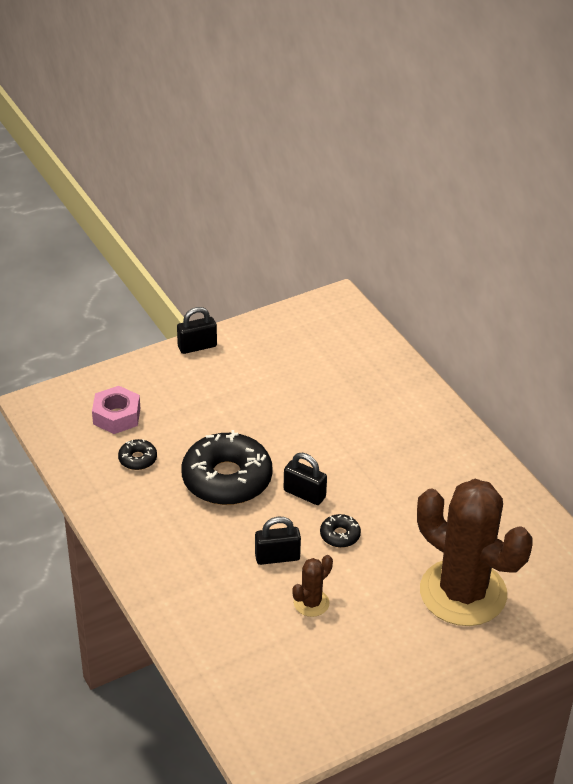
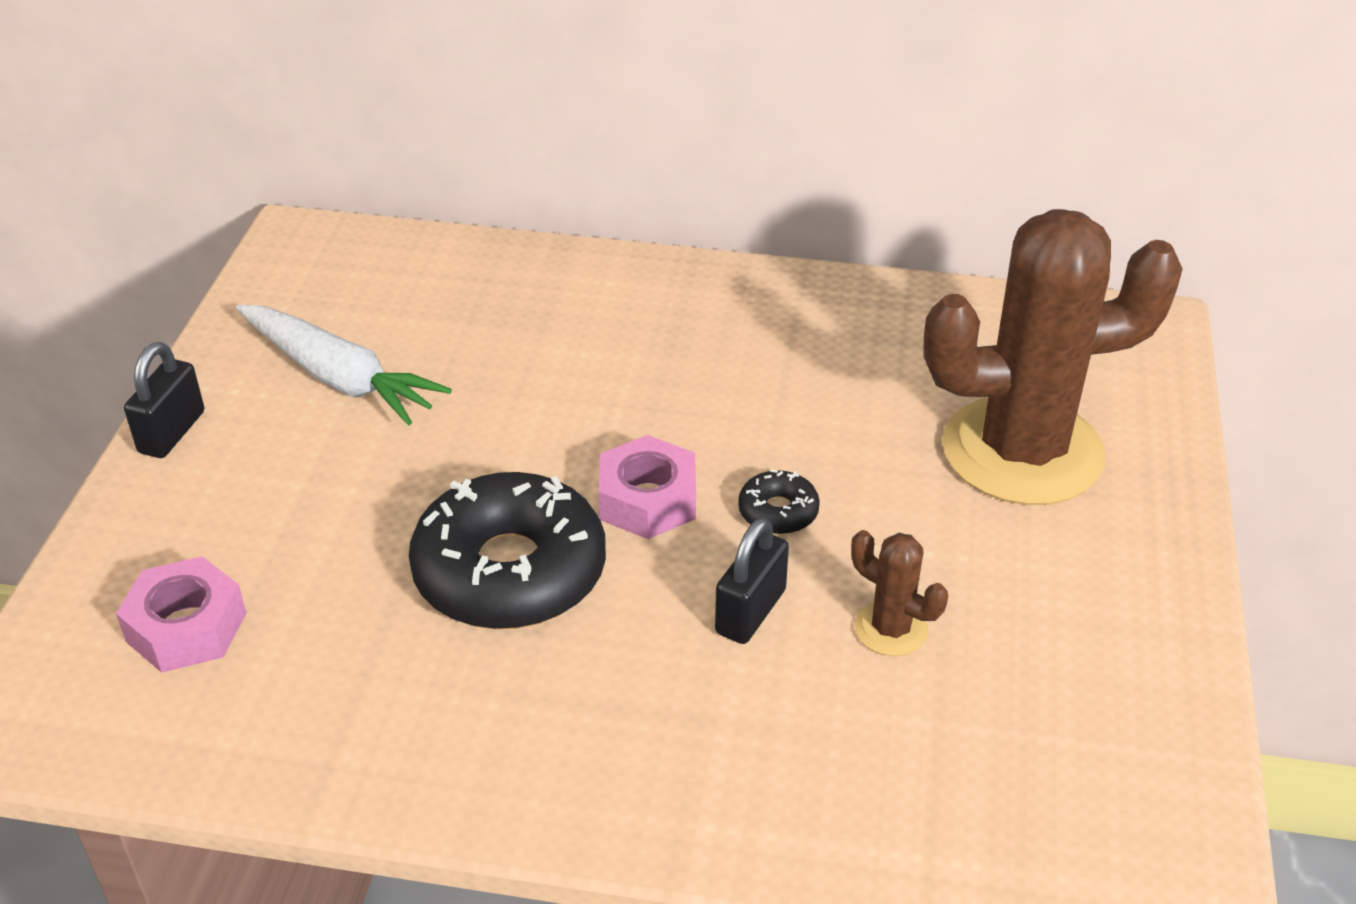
camera: 50 degrees left, 0 degrees up
black donut [118,439,157,470] -> none
black padlock [284,453,327,505] -> pink nut [599,435,696,539]
brown cactus [292,555,333,617] -> brown cactus turned 45 degrees counterclockwise [851,530,948,656]
none -> white carrot [236,305,452,426]

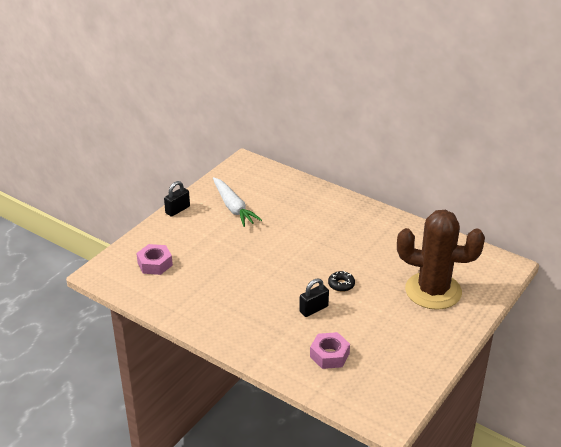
camera: 25 degrees right, 5 degrees down
black donut [409,472,606,629] -> none
pink nut [599,435,696,539] -> pink nut moved to [310,332,350,369]
brown cactus [851,530,948,656] -> none

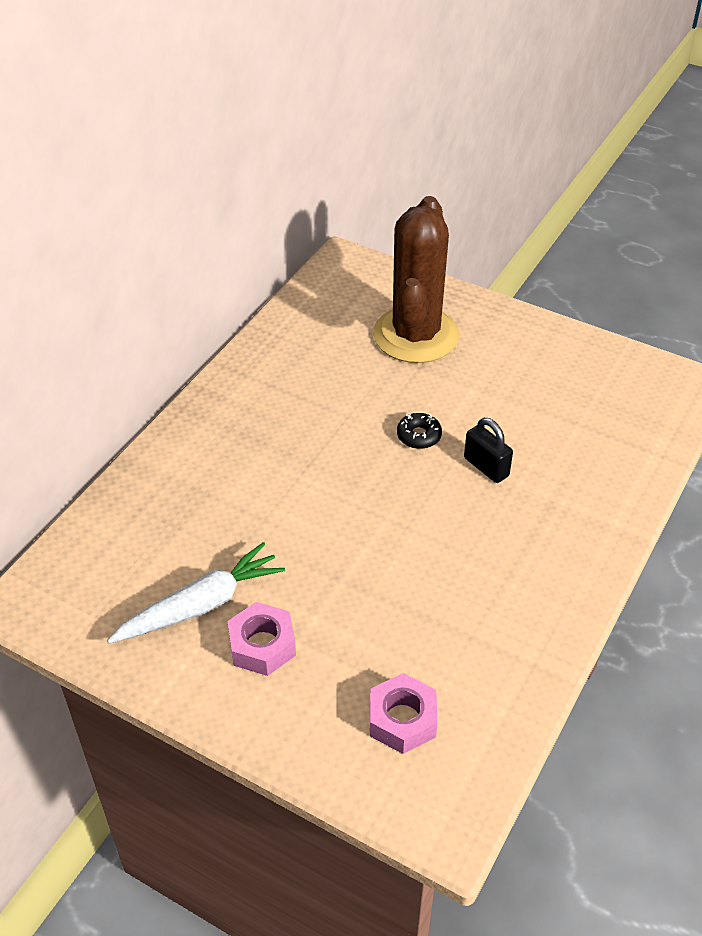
camera: 95 degrees left, 10 degrees up
black padlock [164,181,190,217] -> none
pink nut [310,332,350,369] -> pink nut moved to [227,602,296,676]

